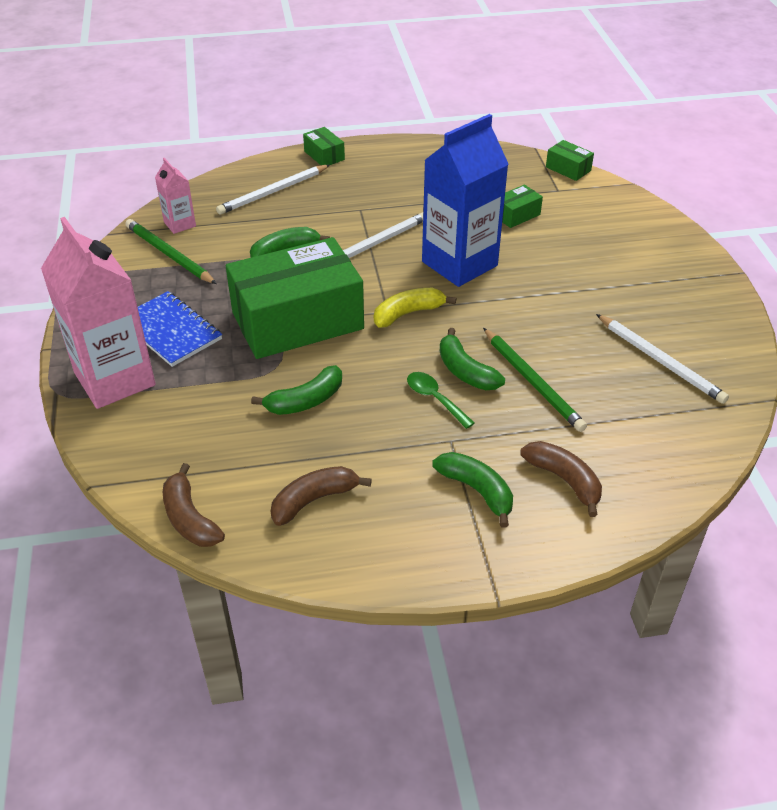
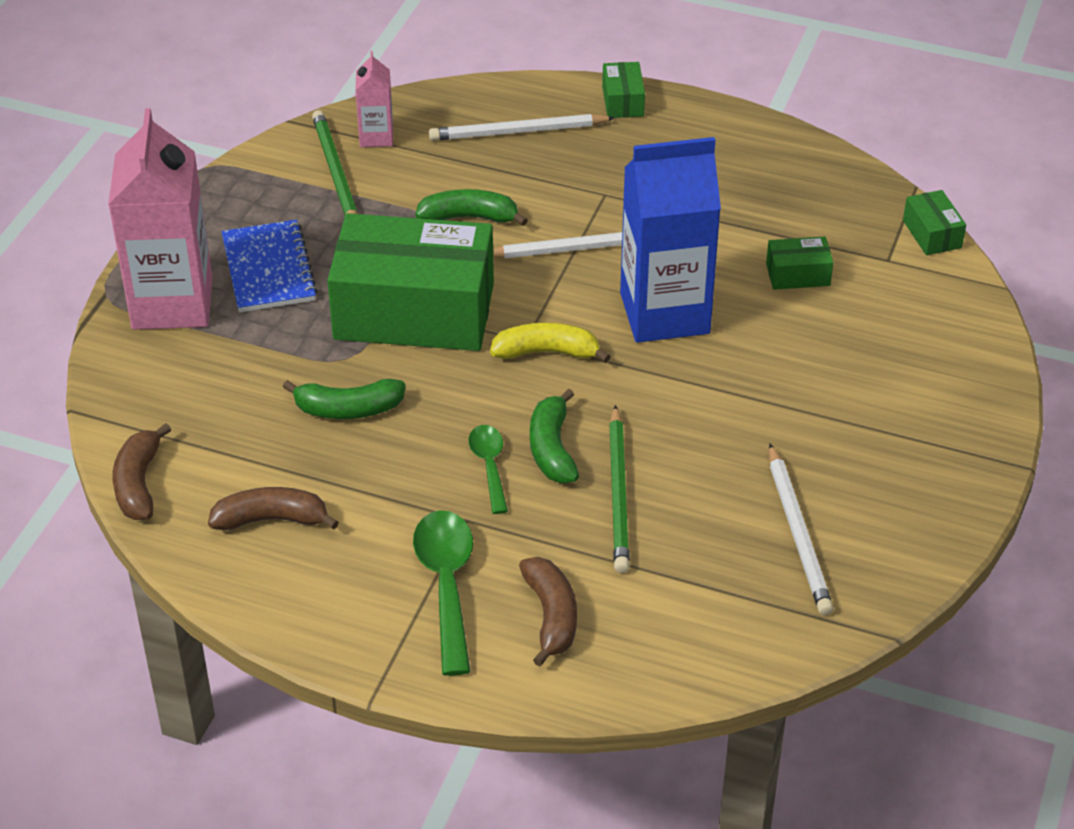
camera: 30 degrees right, 0 degrees up
green banana [433,452,513,528] -> green spoon [413,510,473,676]

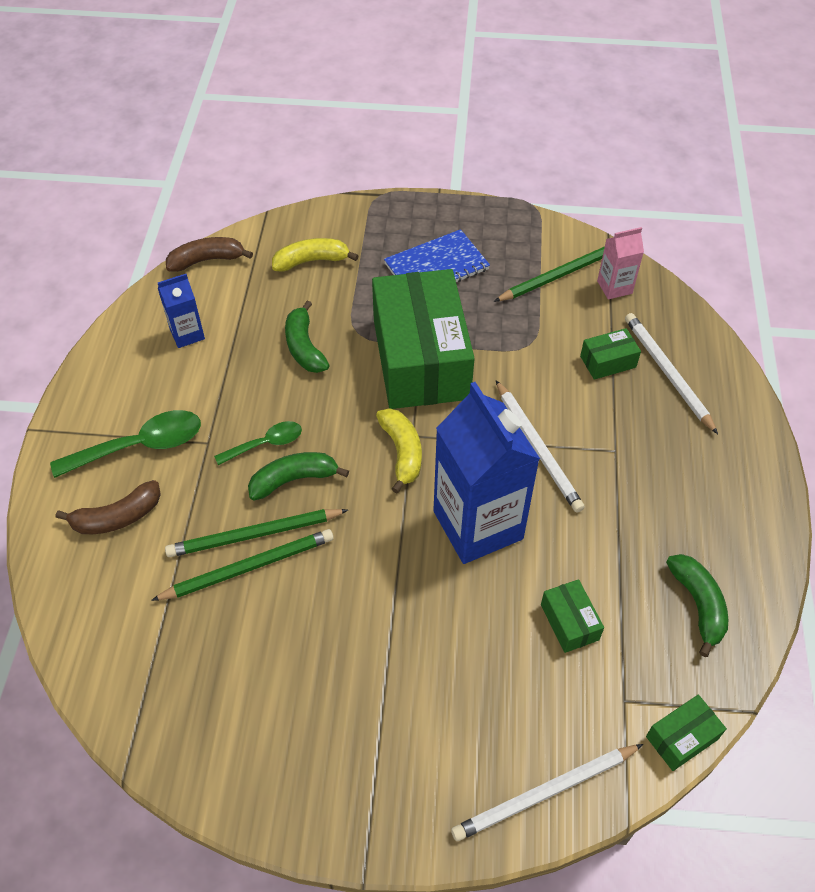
camera: 75 degrees right, 10 degrees up
pink carton [108,108,213,330] -> none
brown banana [208,487,339,530] -> blue carton [158,274,205,348]
green banana [415,189,528,226] -> green banana moved to [666,554,728,657]
green box [602,62,645,118] -> green box moved to [580,328,641,380]
white pencil [769,444,833,615] -> white pencil moved to [451,744,643,841]
none -> green pencil [151,529,334,601]
none -> yellow banana [272,238,359,272]

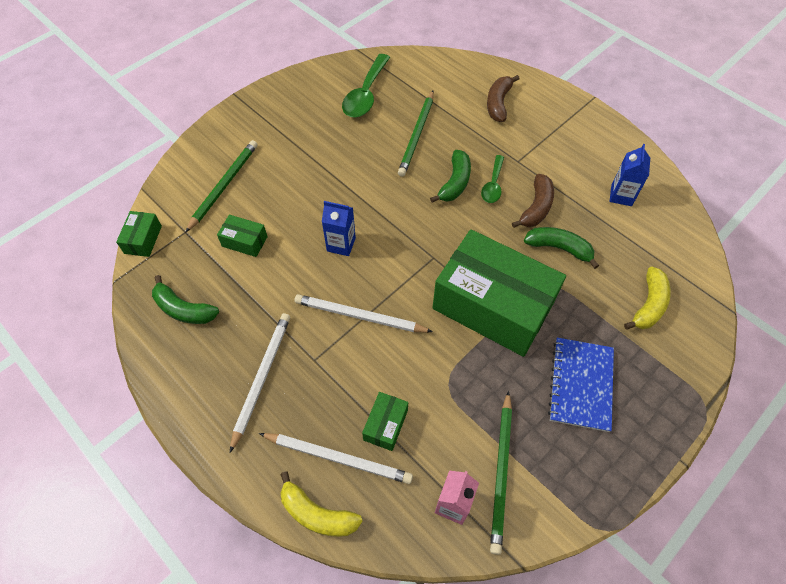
camera: 130 degrees right, 5 degrees up
green spoon [50,410,201,478] -> green spoon moved to [342,54,390,117]
green pencil [165,509,348,557] -> green pencil moved to [185,140,258,233]
brown banana [166,237,253,272] -> brown banana moved to [512,174,554,228]
yellow banana [376,408,422,493] -> yellow banana moved to [280,471,363,537]
blue carton [433,382,540,564] -> blue carton [322,201,356,256], size x0.47
white pencil [451,744,643,841] -> white pencil moved to [230,313,290,452]

